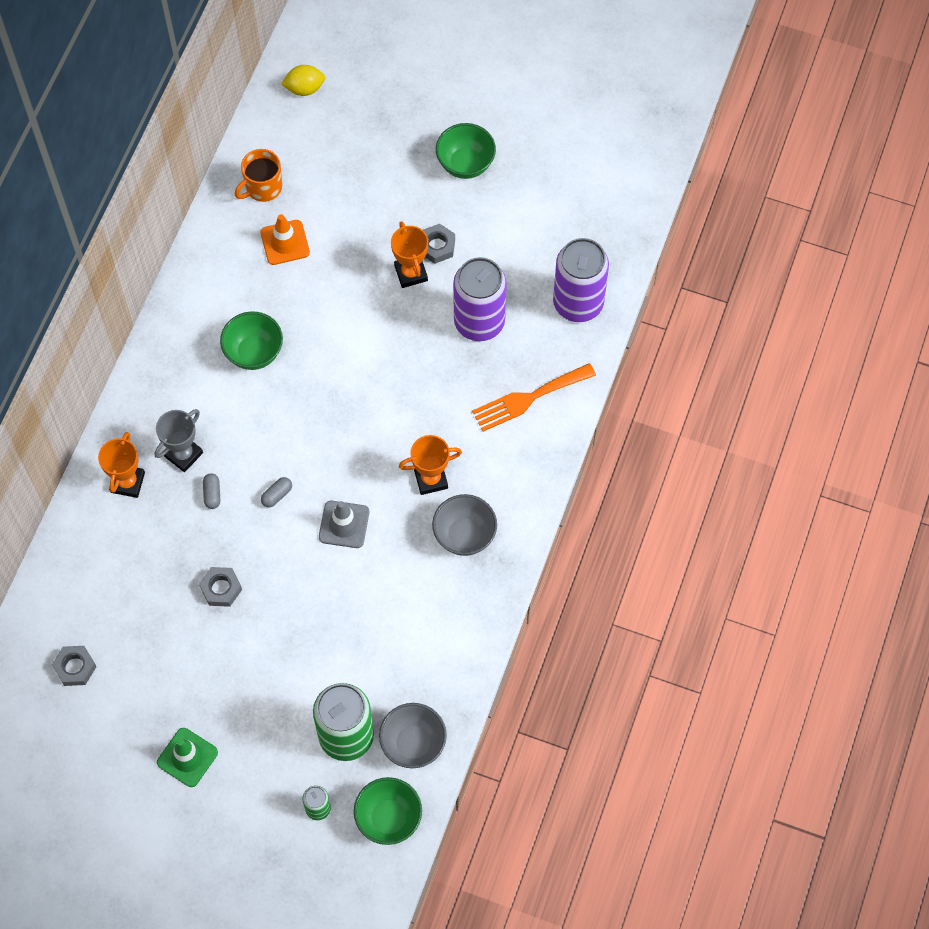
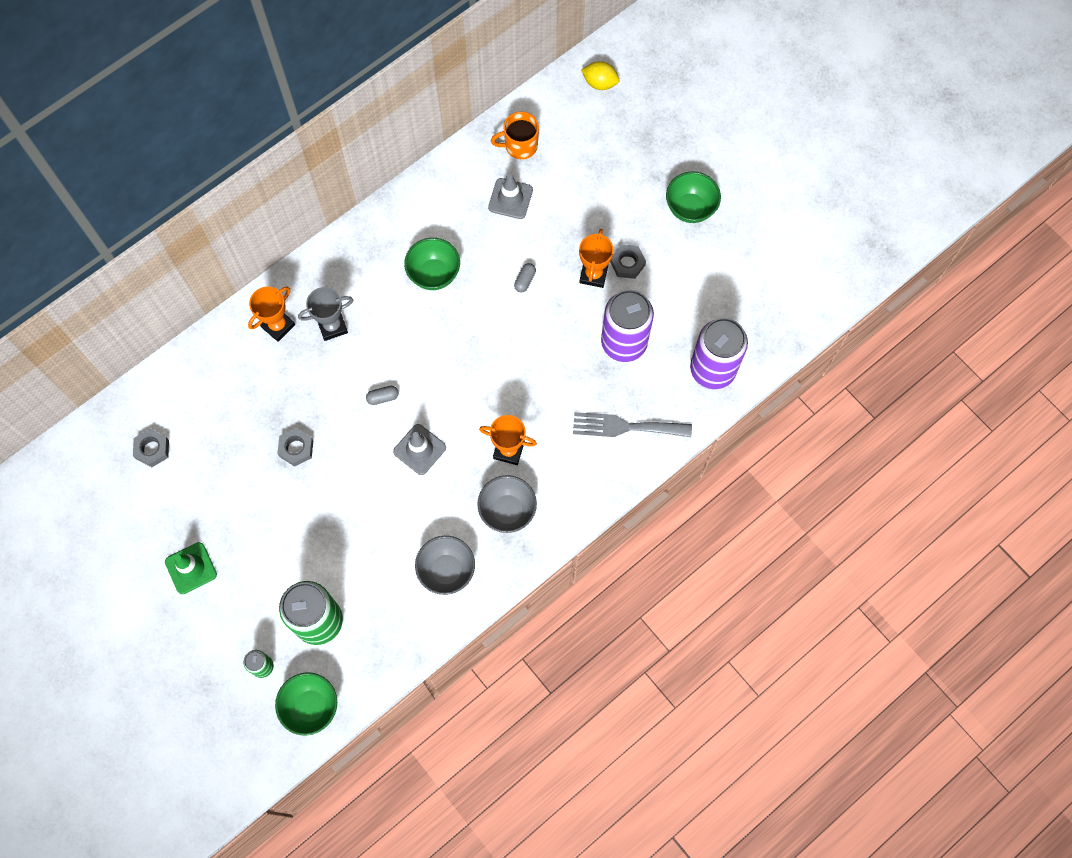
camera: 30 degrees right, 5 degrees up
grey capsule [203,473,220,509] -> grey capsule moved to [514,263,536,293]
orange traffic cone [260,214,310,265] -> grey traffic cone [488,174,533,219]
grey bowl [379,703,447,768] -> grey bowl moved to [415,536,475,595]
orange fork [472,363,596,432] -> grey fork [573,412,692,437]

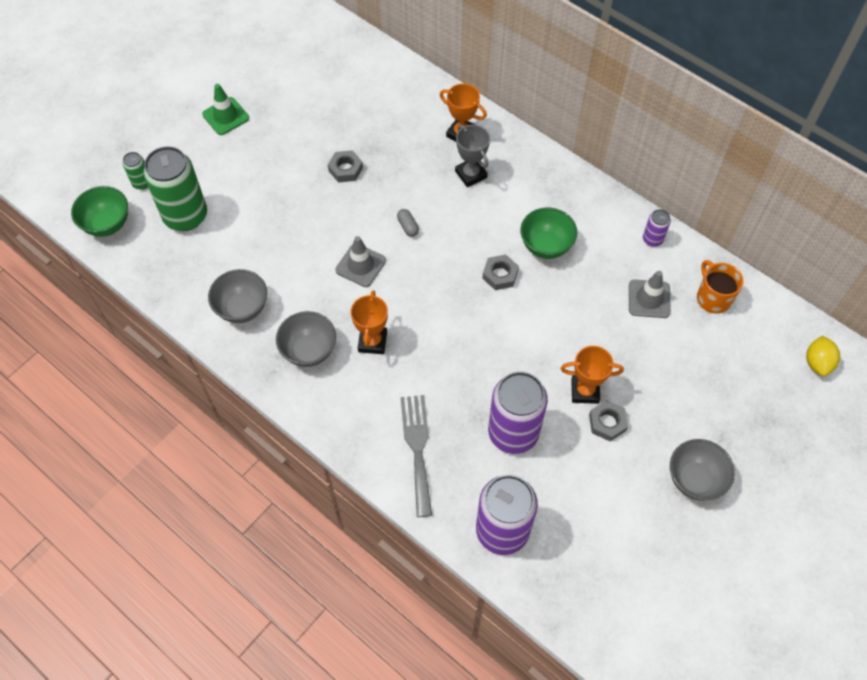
camera: 80 degrees right, 10 degrees down
grey nut [133,429,169,467] -> grey nut moved to [482,254,519,290]
grey capsule [514,263,536,293] -> none
green bowl [666,171,721,223] -> grey bowl [670,439,735,501]
none -> purple can [643,209,671,247]

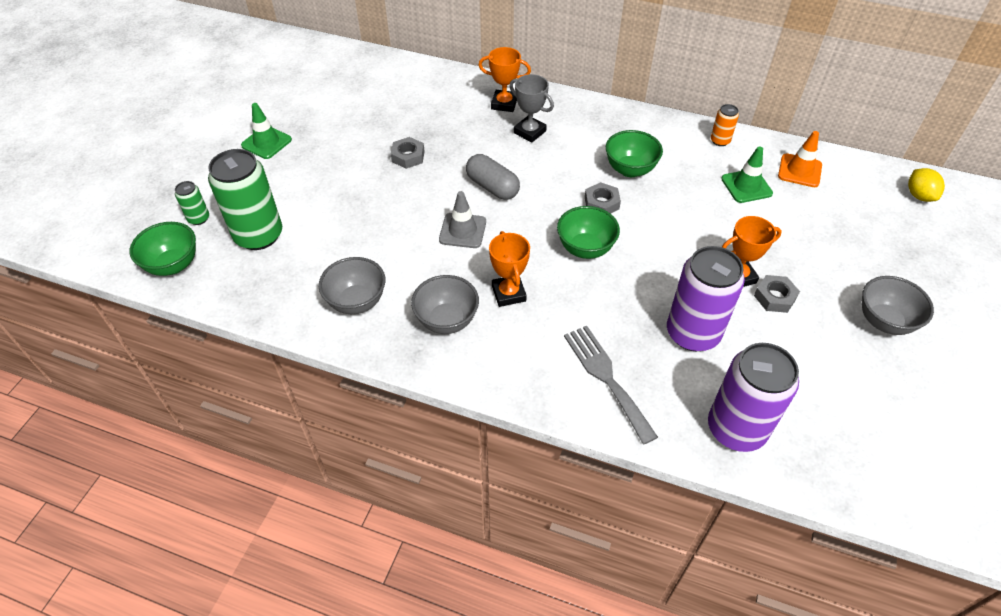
camera: 20 degrees left, 10 degrees down
grey capsule [397,209,419,237] -> grey capsule [466,154,520,200], size x1.92
grey traffic cone [629,271,671,318] -> green traffic cone [721,146,773,203]
purple can [643,209,671,247] -> orange can [711,104,739,146]
orange mug [697,260,744,314] -> orange traffic cone [778,131,822,187]
none -> green bowl [557,206,620,259]

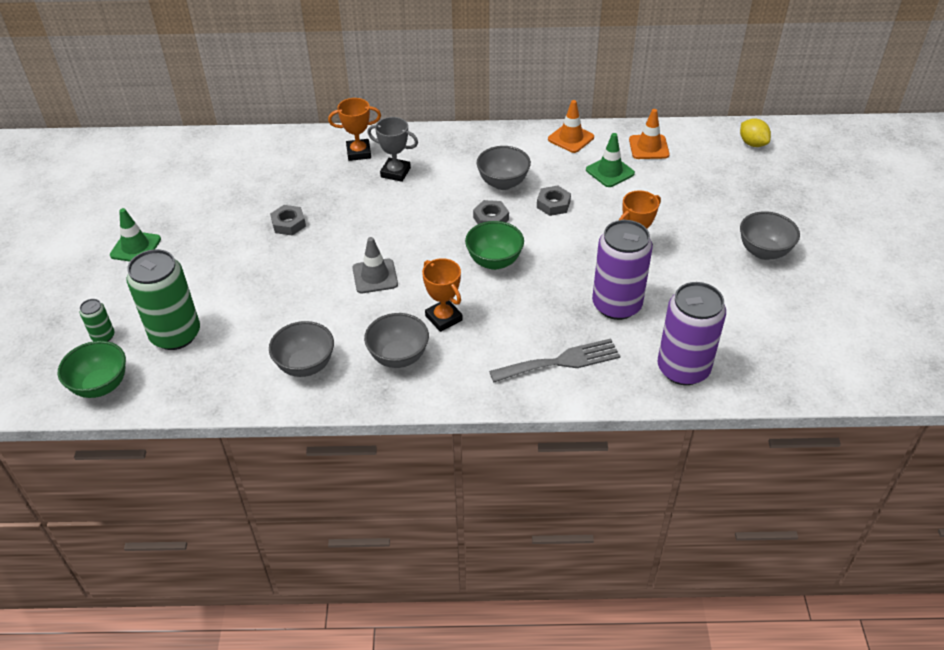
camera: 20 degrees left, 5 degrees down
grey capsule [466,154,520,200] -> none
grey fork [564,326,658,445] -> grey fork turned 120 degrees clockwise [489,339,620,382]
green bowl [606,130,663,177] -> grey bowl [477,146,531,190]
orange can [711,104,739,146] -> orange traffic cone [548,100,594,153]
grey nut [754,275,800,313] -> grey nut moved to [537,186,571,216]

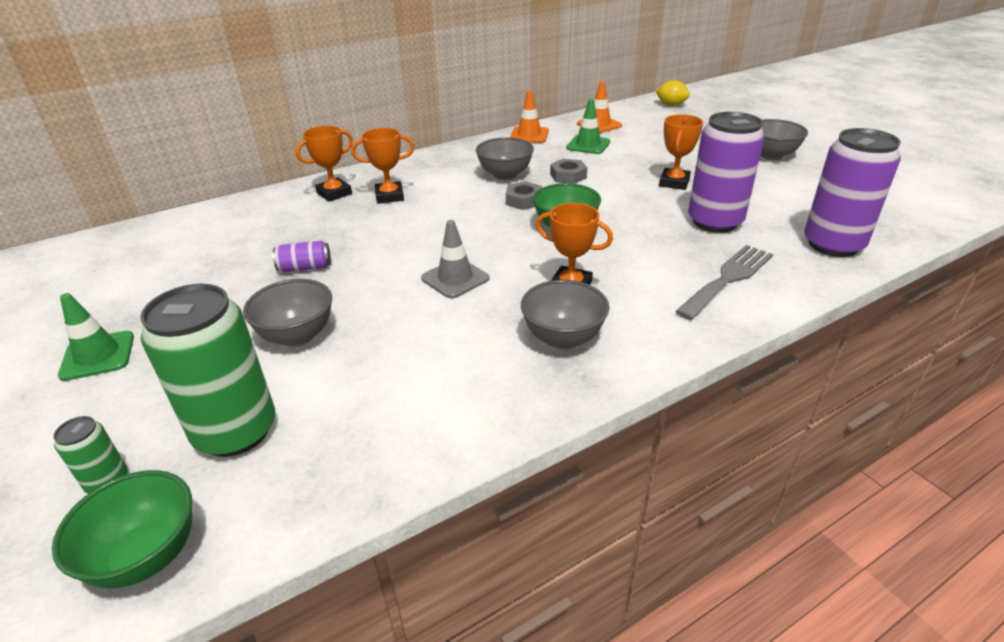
camera: 30 degrees left, 10 degrees down
grey bowl [269,321,334,377] -> grey bowl moved to [243,279,332,347]
grey nut [270,205,306,235] -> purple can [273,241,331,272]
grey trophy [367,117,418,182] -> orange trophy [351,128,414,204]

